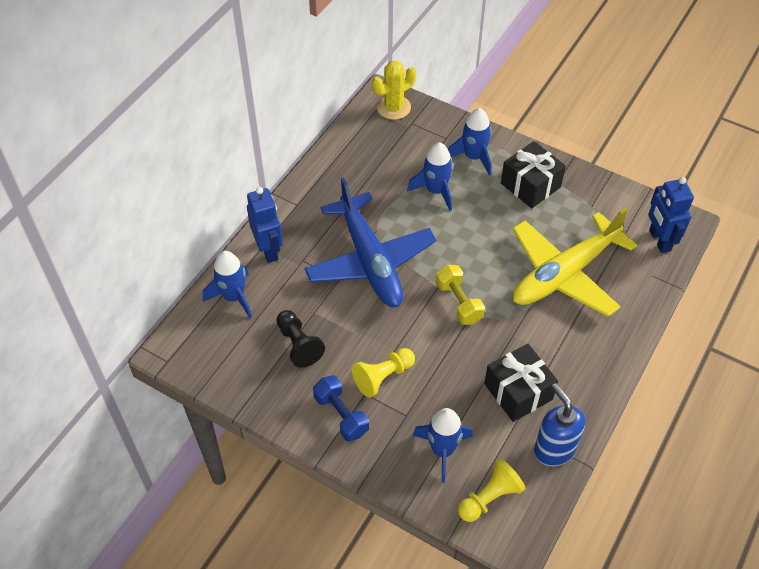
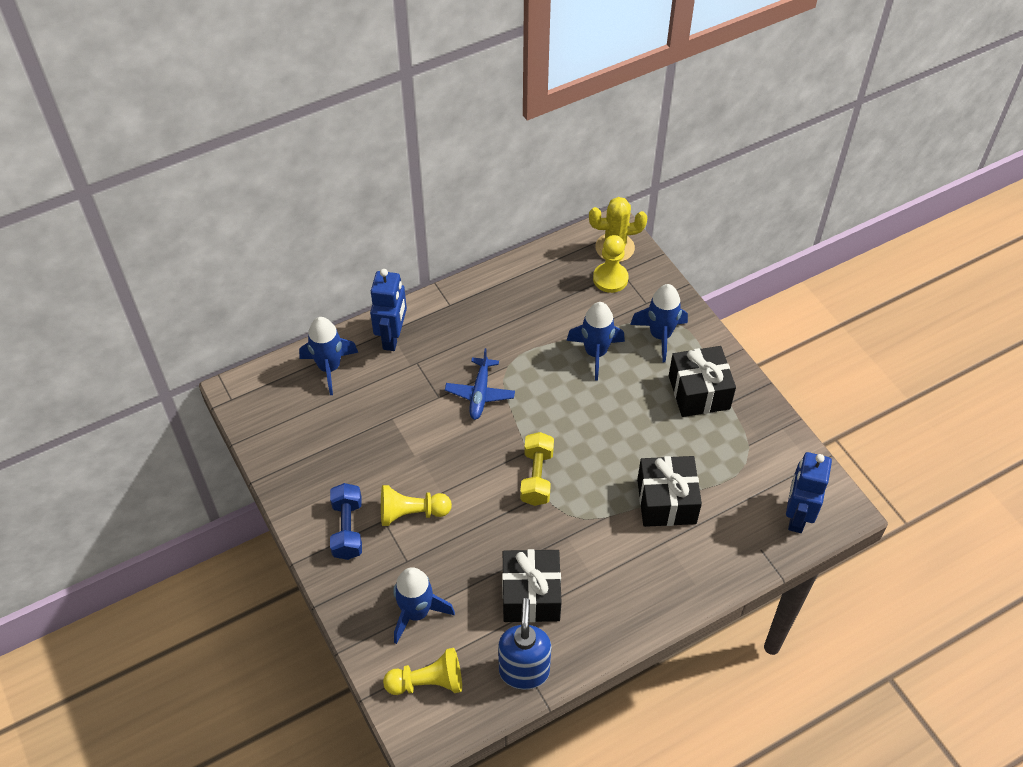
camera: 30 degrees right, 0 degrees up
black pawn [276,310,325,368] -> none
blue plane [304,177,436,307] -> blue plane [445,348,515,420], size x0.47
yellow plane [513,207,637,317] -> black gift [637,456,702,527]
none -> yellow pawn [593,235,629,293]

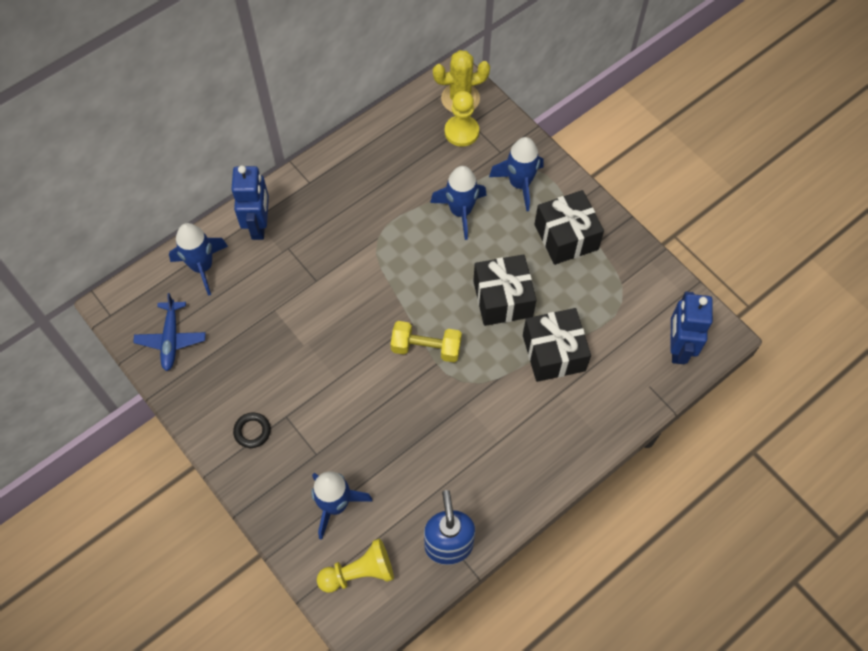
camera: 10 degrees left, 10 degrees up
blue dumbbell [330,483,362,560] -> black ring [233,413,271,448]
yellow pawn [381,485,452,526] -> none
blue plane [445,348,515,420] -> blue plane moved to [133,293,206,371]
black gift [502,549,562,622] -> black gift moved to [473,254,536,326]
yellow dumbbell [520,432,554,506] -> yellow dumbbell turned 75 degrees counterclockwise [391,321,462,362]

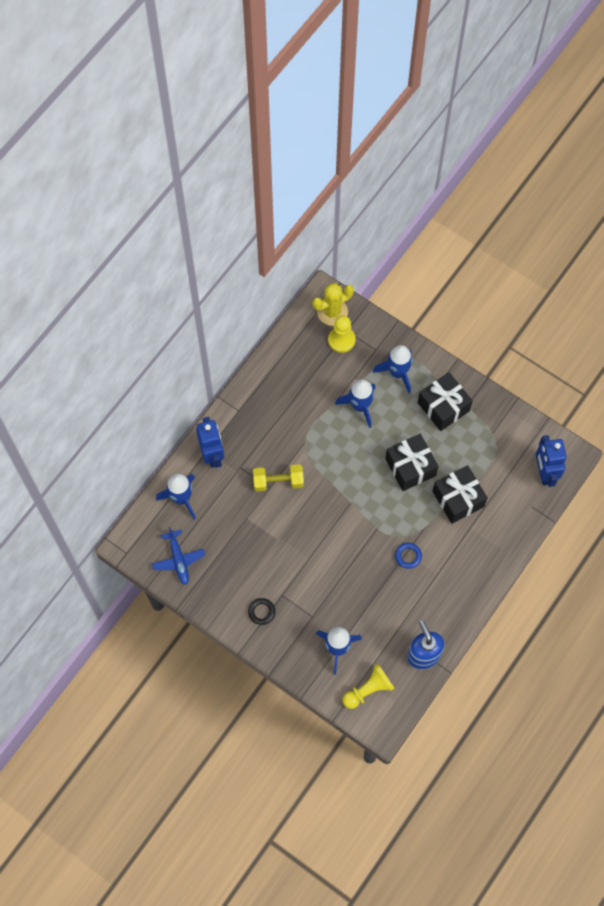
camera: 15 degrees left, 5 degrees up
yellow dumbbell [391,321,462,362] -> yellow dumbbell moved to [253,464,304,492]
none -> blue ring [395,543,422,569]

